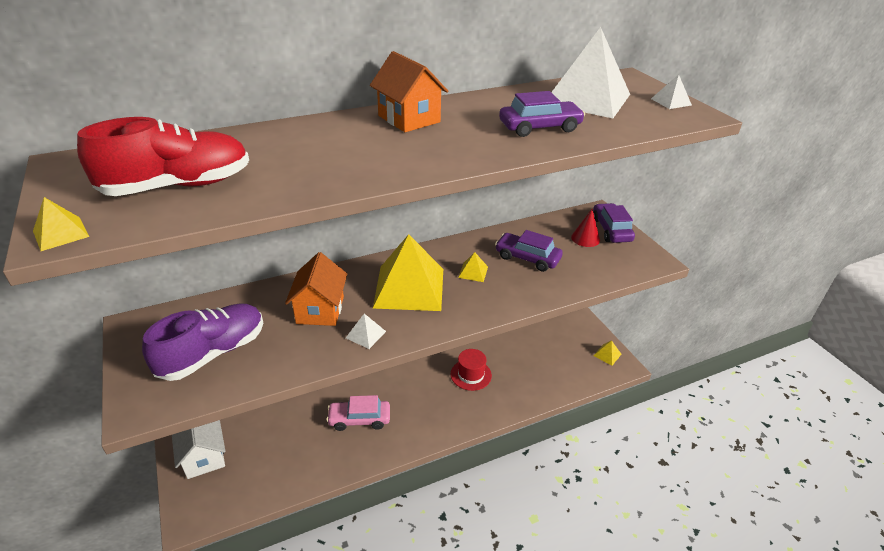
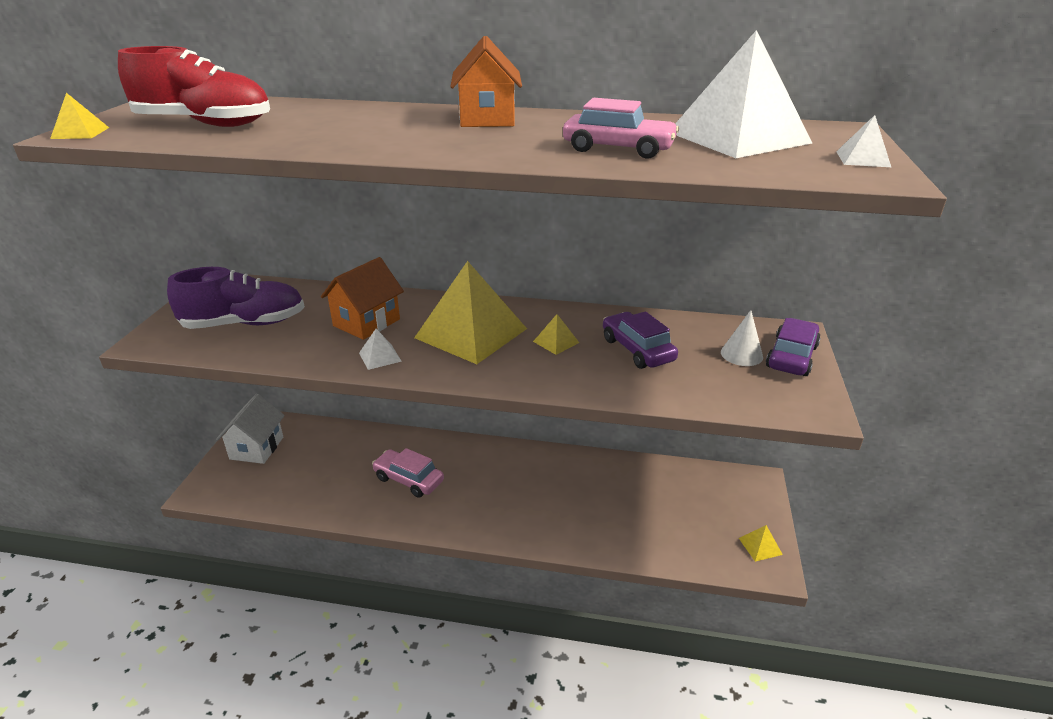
camera: 35 degrees right, 5 degrees down
red hat [451,349,492,391] -> none
purple car [499,91,585,137] -> pink car [563,98,679,159]
red cone [571,209,600,247] -> white cone [721,310,763,366]

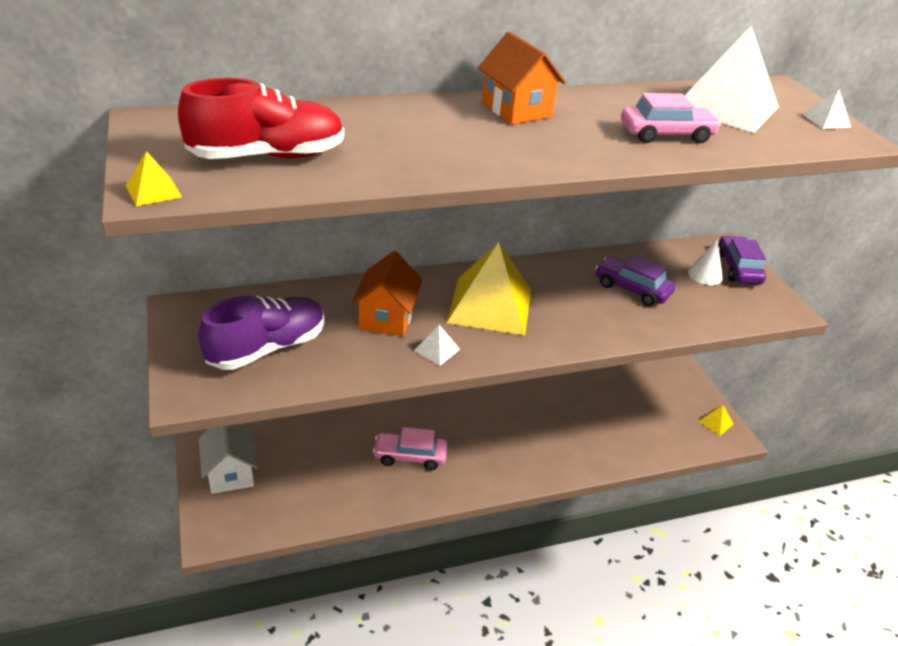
camera: 30 degrees left, 5 degrees up
yellow pyramid [533,314,579,355] -> none

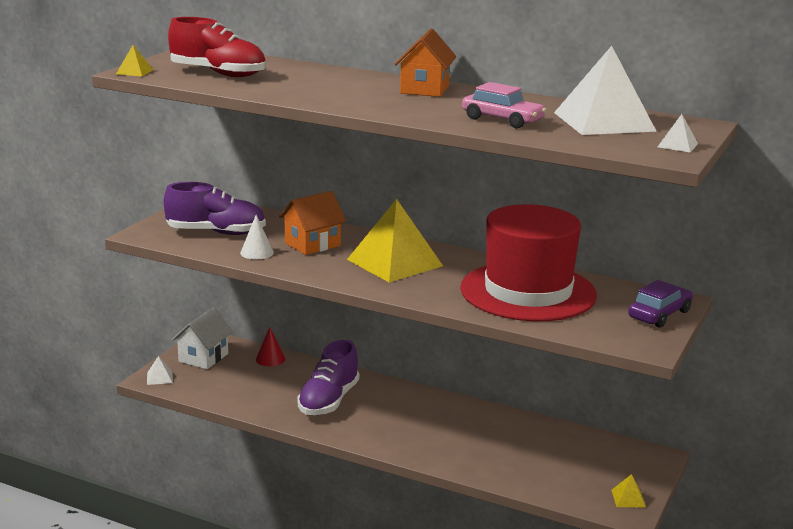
camera: 45 degrees right, 15 degrees down
pink car [373,427,448,470] -> purple shoe [297,340,360,415]
white pyramid [414,325,460,366] -> white pyramid moved to [147,356,173,385]
purple car [595,255,675,306] -> red hat [460,204,597,321]
white cone [688,239,723,285] -> white cone moved to [240,215,274,259]
none -> red cone [256,327,285,366]

